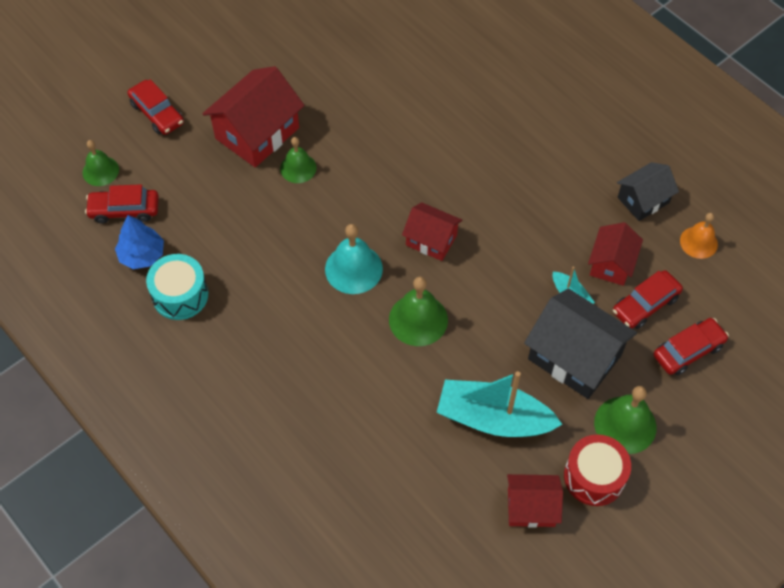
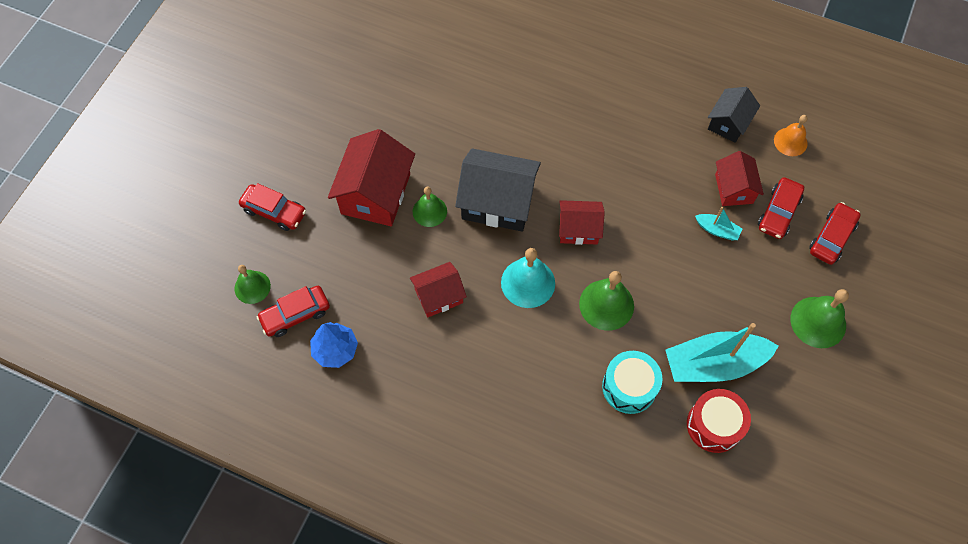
camera: 25 degrees left, 5 degrees up
turquoise drum [146,254,208,320] -> turquoise drum moved to [602,351,662,414]
red house [507,474,563,528] -> red house moved to [410,262,467,317]
black house [524,289,637,399] -> black house moved to [455,148,541,232]
red drum [564,435,631,506] -> red drum moved to [687,389,751,453]

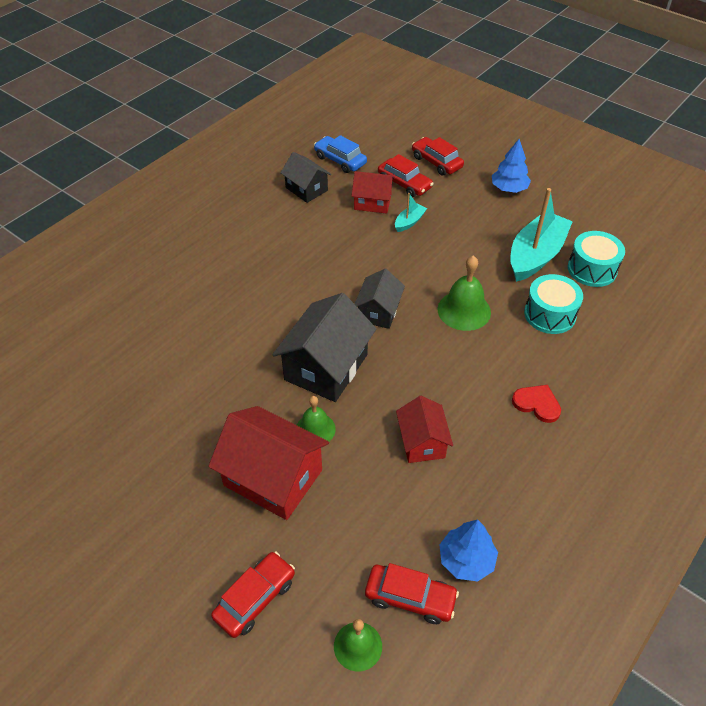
camera: 75 degrees left, 15 degrees down
red car [257,286,330,337] -> red car turned 60 degrees counterclockwise [365,563,459,624]
turquoise bell [501,248,555,308] -> none
red house [559,200,605,245] -> black house [355,269,405,329]
turquoise boat [665,323,779,382] -> turquoise boat turned 150 degrees counterclockwise [510,188,573,282]
red drum [687,389,751,453] -> turquoise drum [568,231,625,287]
orange bell [774,115,808,156] -> blue car [314,135,367,173]
green bell [791,289,849,348] -> blue tree [492,139,531,193]
none -> red heart [512,385,561,423]

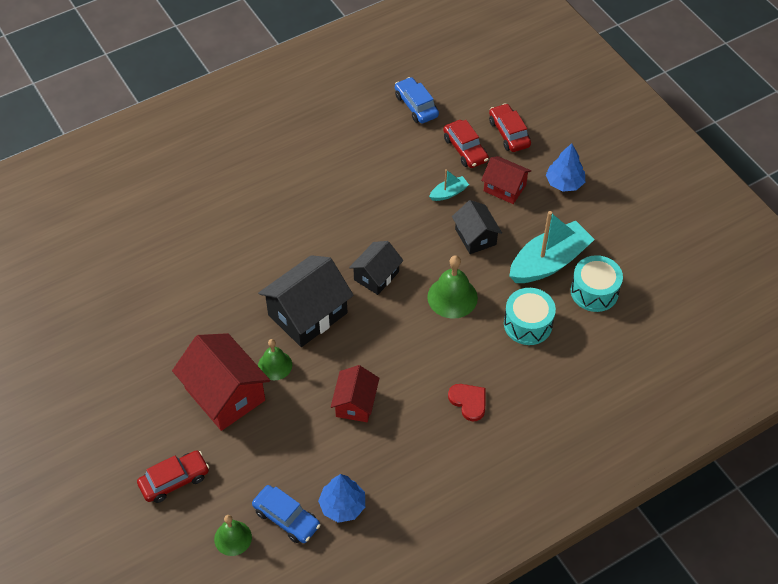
camera: 20 degrees right, 5 degrees up
black house [280,152,331,203] -> black house moved to [452,200,502,254]
red house [352,171,395,214] -> red house moved to [481,156,531,204]
red car [365,563,459,624] -> blue car [252,485,321,543]

